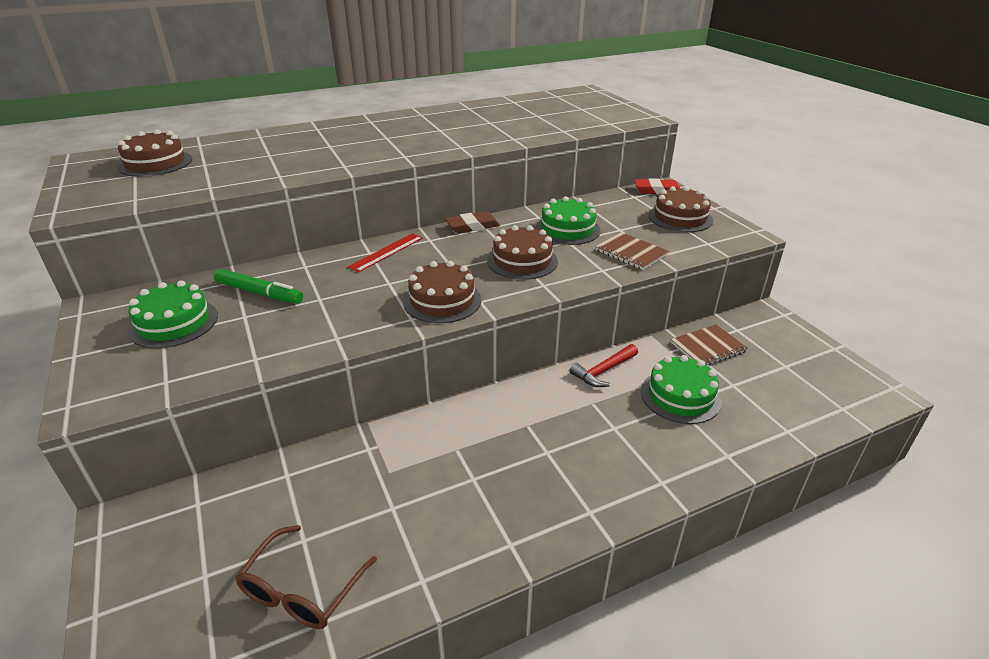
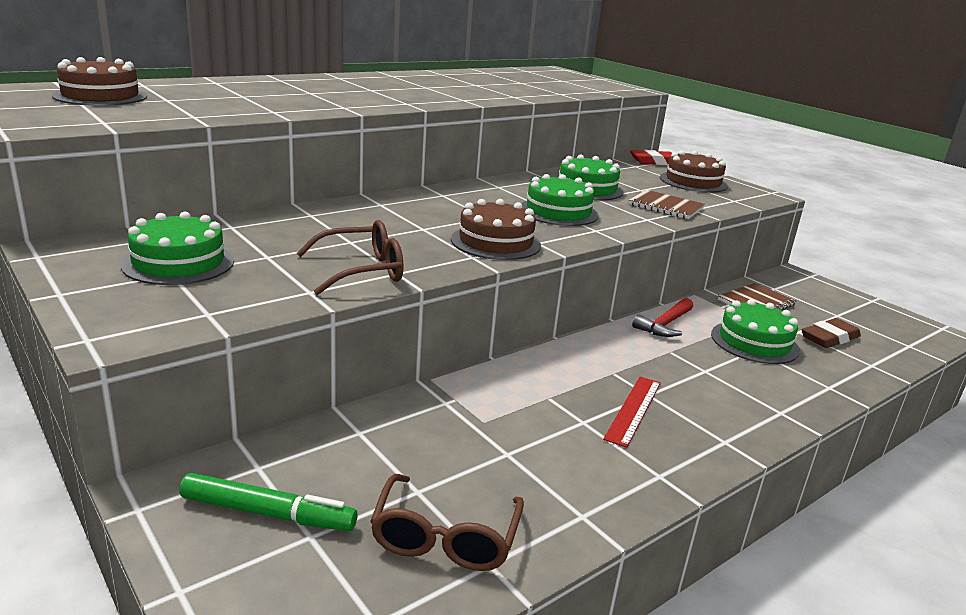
camera: 15 degrees left, 10 degrees down
green marker [214,269,303,303] -> green marker moved to [179,473,358,531]
red ruler [348,233,423,272] -> red ruler moved to [603,377,661,448]
brown eraser [445,211,500,233] -> brown eraser moved to [802,318,861,348]
brown cake [487,225,558,280] -> green cake [521,174,599,226]
none -> brown glasses [296,220,404,295]

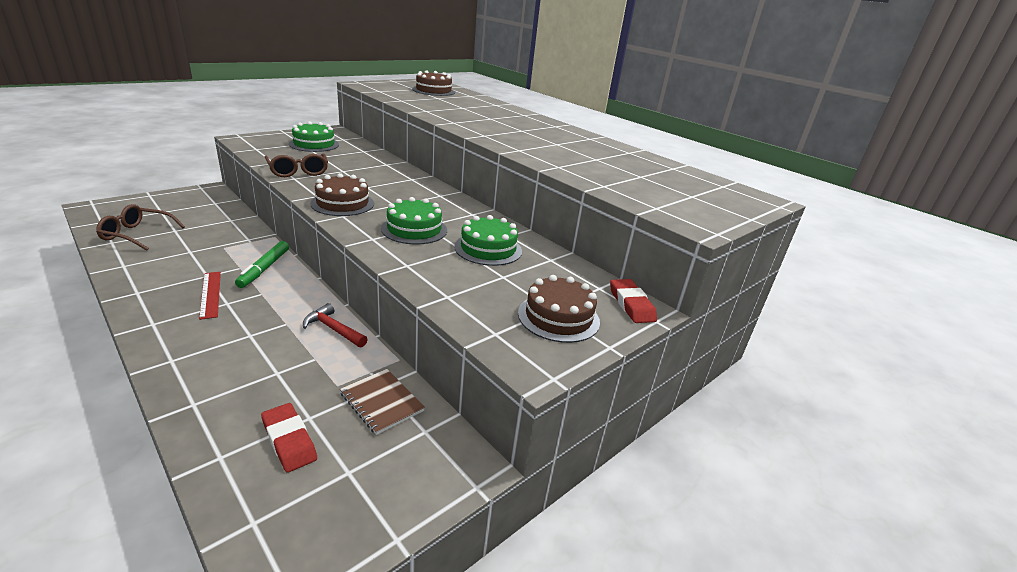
camera: 85 degrees right, 5 degrees up
green marker [179,473,358,531] -> green marker moved to [235,241,289,288]
red ruler [603,377,661,448] -> red ruler turned 45 degrees clockwise [199,272,221,320]
brown notebook [629,190,705,219] -> none
green cake [711,299,800,364] -> none
brown eraser [802,318,861,348] -> red eraser [261,403,317,473]

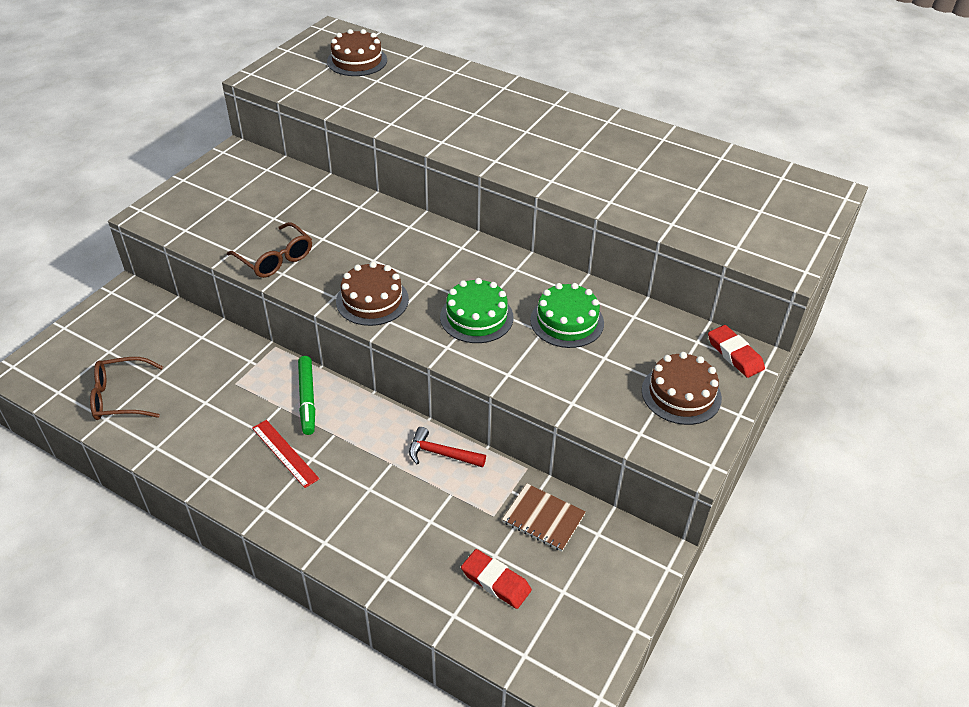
camera: 15 degrees left, 15 degrees up
green cake [289,121,339,152] -> none

